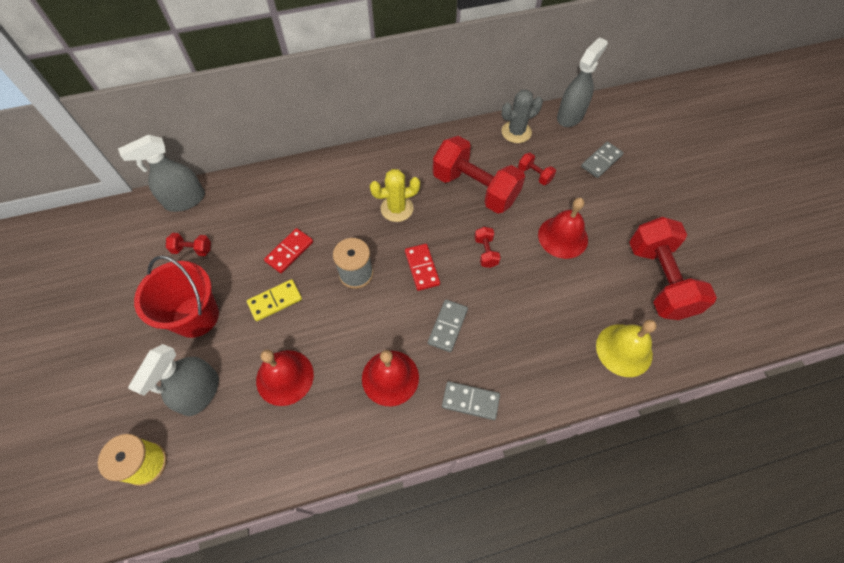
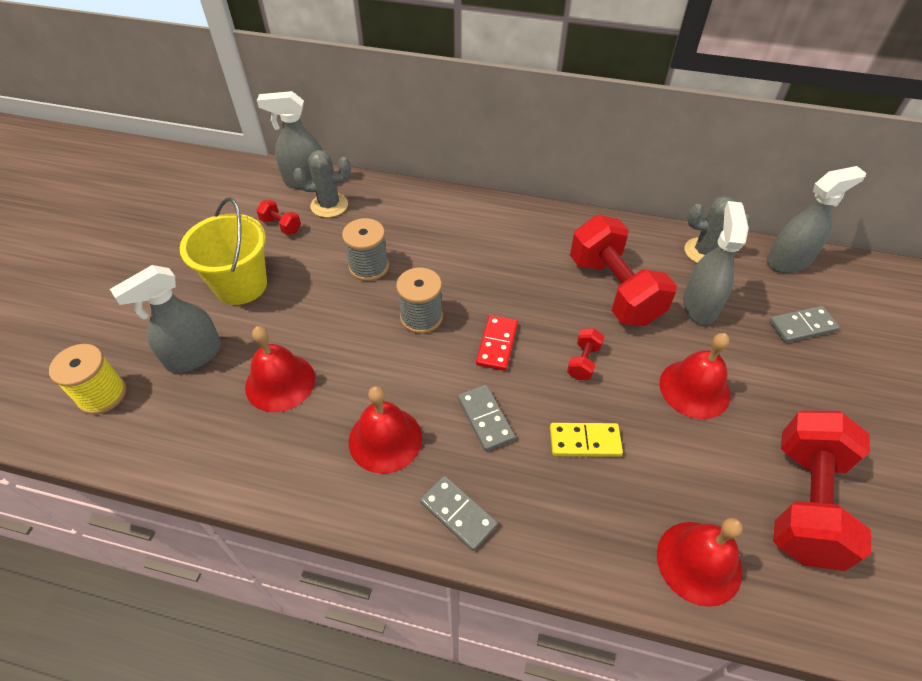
camera: 30 degrees right, 10 degrees down
red bucket [134,255,219,338] -> yellow bucket [180,197,267,305]
yellow domino [247,279,302,321] -> yellow domino moved to [550,423,623,457]
red domino [264,228,313,273] -> grey spool [342,218,389,281]
yellow cactus [370,169,420,222] -> none
grey domino [428,299,468,352] -> grey domino turned 75 degrees counterclockwise [458,385,515,451]
red dumbbell [518,153,556,185] -> grey spray bottle [683,201,749,325]
yellow bell [596,320,657,377] -> red bell [657,518,743,607]
none -> grey cactus [293,150,351,218]

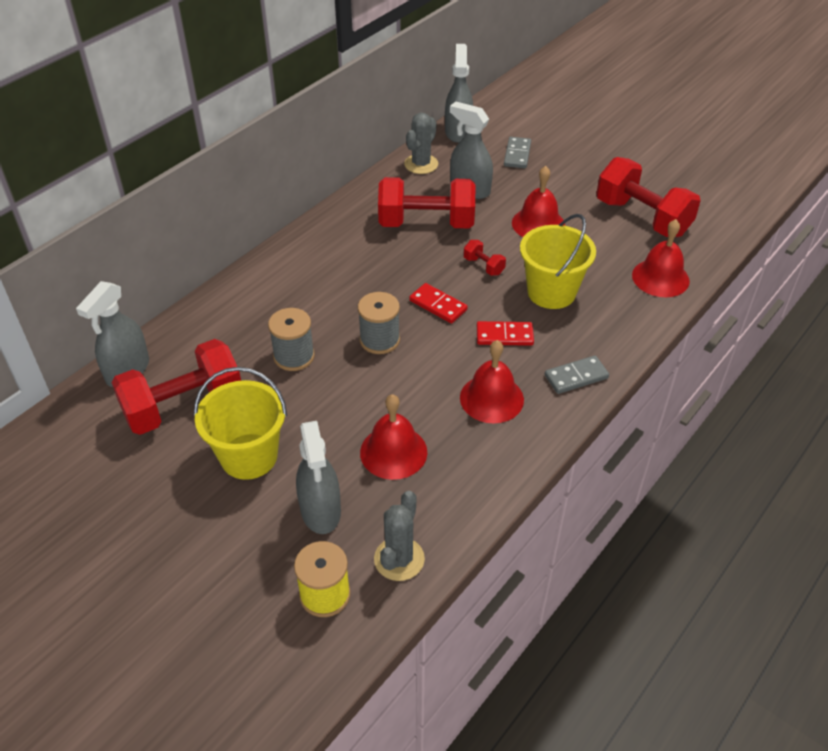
camera: 65 degrees left, 5 degrees down
red dumbbell [256,200,301,235] -> red dumbbell [111,339,241,435], size x2.37
grey cactus [293,150,351,218] -> grey cactus moved to [374,491,425,581]
grey domino [458,385,515,451] -> red domino [477,321,534,346]
yellow domino [550,423,623,457] -> yellow bucket [520,214,596,309]

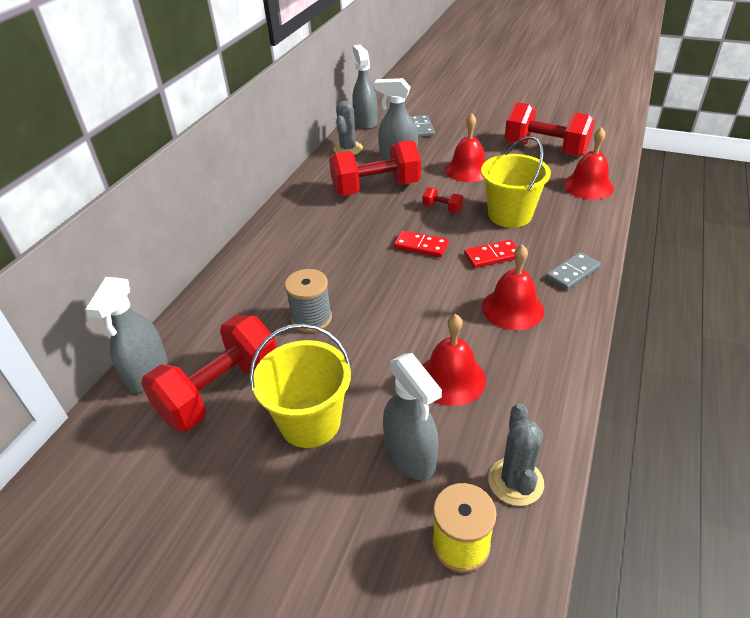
camera: 15 degrees left, 5 degrees down
grey spool [358,292,400,354] -> none

